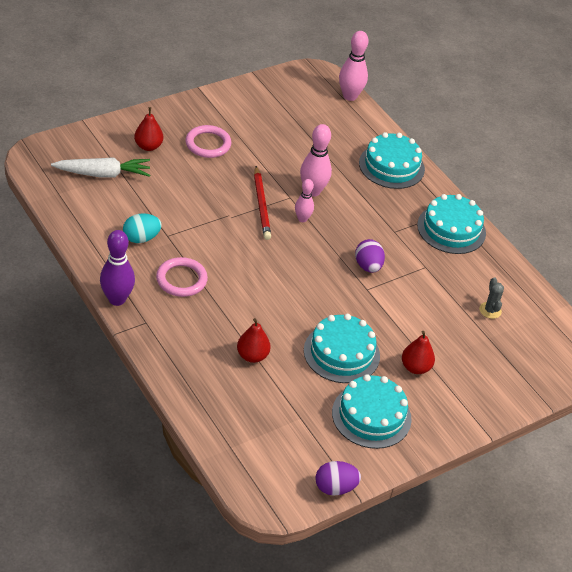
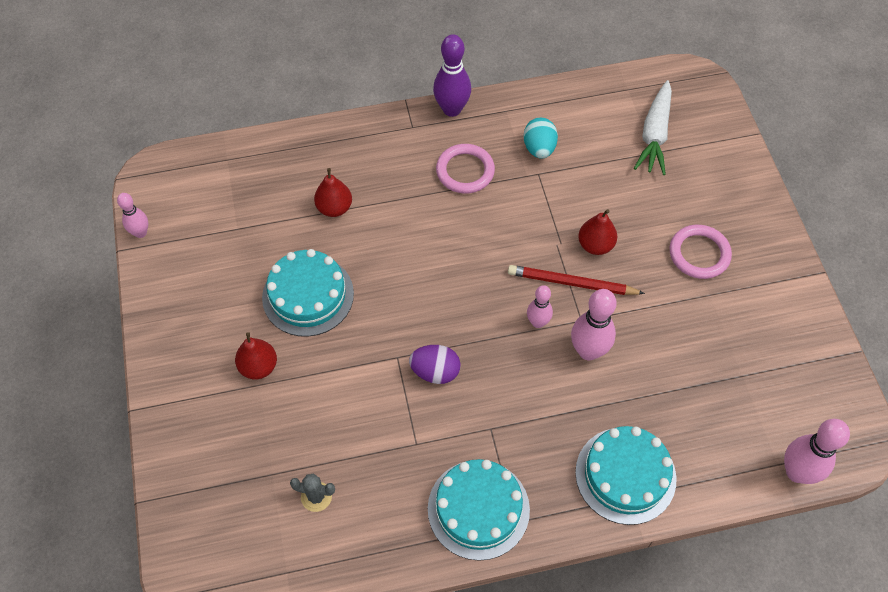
camera: 115 degrees right, 15 degrees up
red pear [134,107,163,151] -> red pear moved to [578,209,617,255]
purple egg [315,461,361,495] -> pink bowling pin [117,193,148,238]
turquoise cake [332,374,412,449] -> none

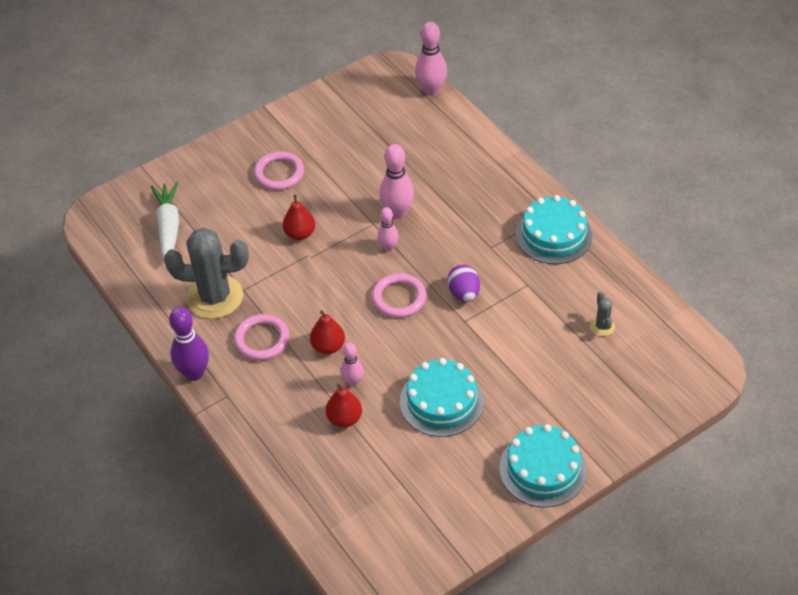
camera: 110 degrees left, 10 degrees down
pink bowling pin [117,193,148,238] -> pink bowling pin moved to [341,343,363,387]
red pear [235,332,277,380] -> red pear moved to [310,310,345,354]
red pencil [508,265,645,295] -> none
turquoise egg [523,118,558,158] -> grey cactus [164,228,249,319]
turquoise cake [575,426,676,525] -> turquoise cake moved to [499,424,587,507]
white carrot [634,80,672,175] -> white carrot turned 90 degrees counterclockwise [151,182,179,258]
none -> pink ring [372,273,426,318]

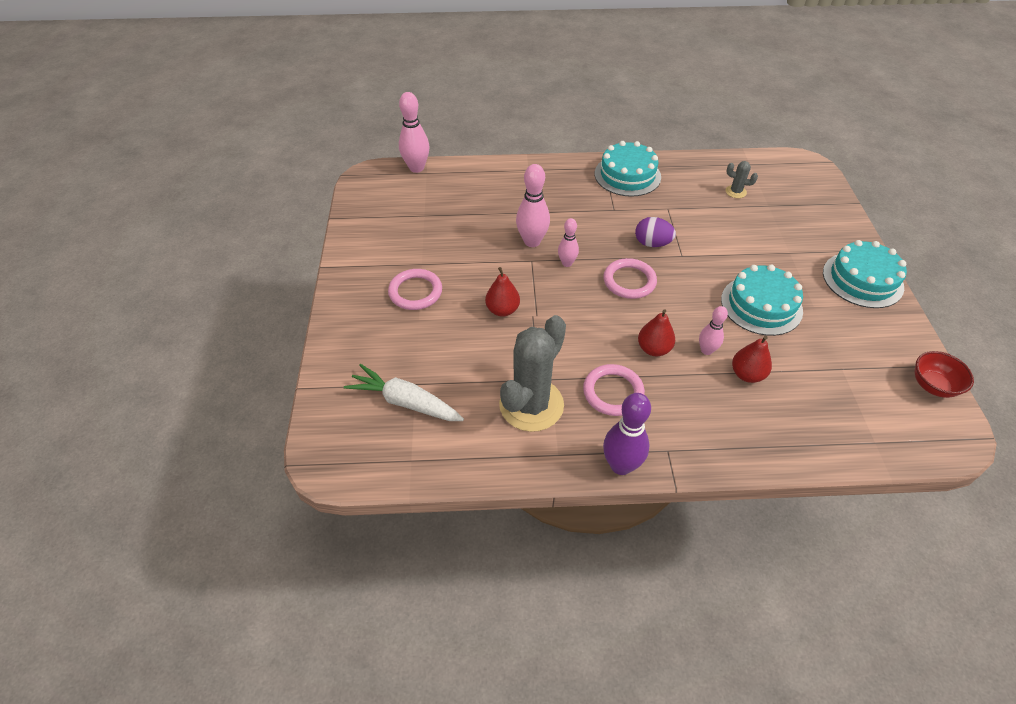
camera: 60 degrees left, 0 degrees up
none -> red bowl [915,351,974,398]

